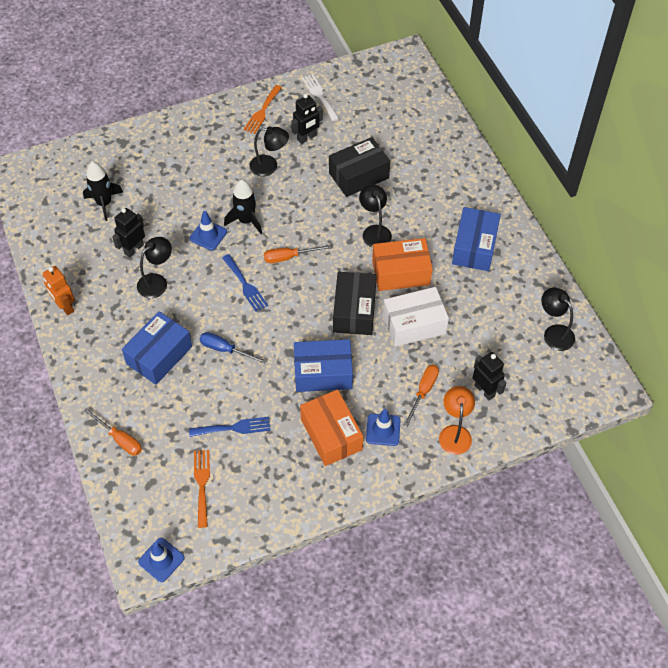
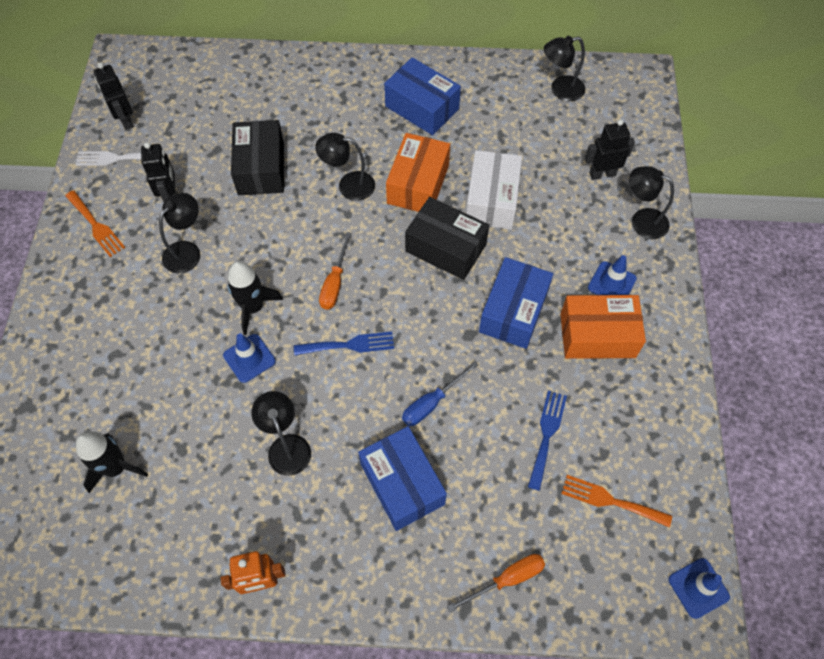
camera: 65 degrees left, 5 degrees up
black robot [112,208,145,258] -> black robot moved to [93,62,134,130]
orange screwdriver [404,365,439,427] -> none
orange lamp [439,386,475,455] -> black lamp [629,166,674,239]

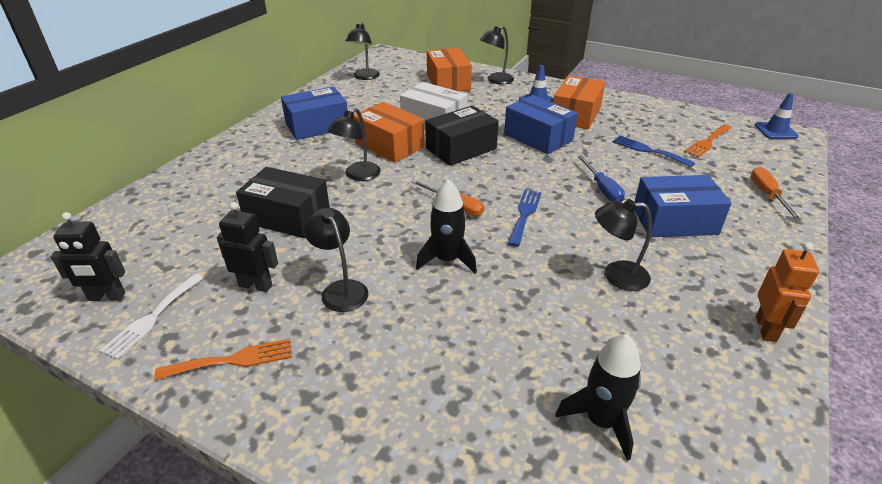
camera: 65 degrees left, 25 degrees down
blue traffic cone [223,333,276,383] -> none
black robot [585,119,635,180] -> orange box [427,48,472,91]

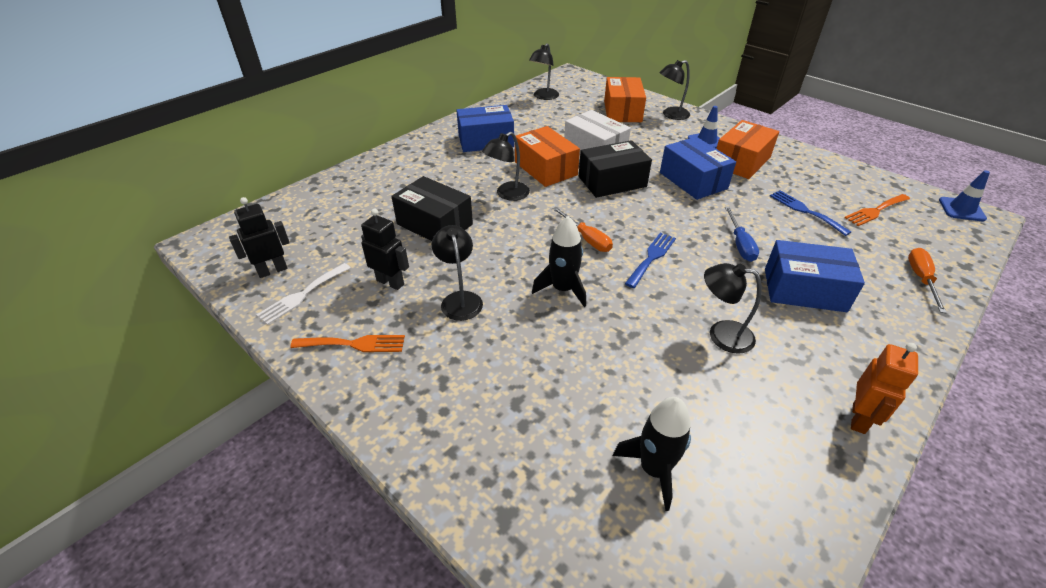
camera: 15 degrees right, 5 degrees up
black robot [51,212,125,301] -> black robot turned 135 degrees clockwise [229,197,290,278]

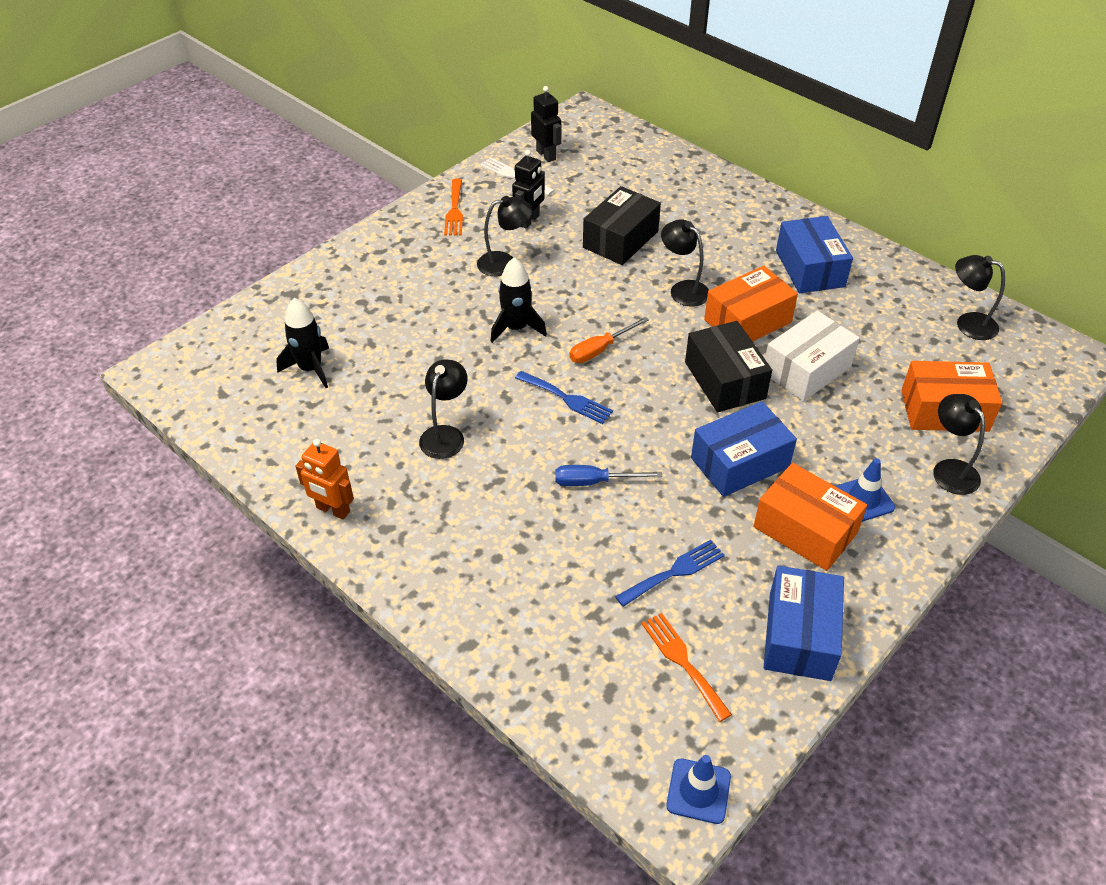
camera: 90 degrees right, 5 degrees up
blue box [765,240,865,312] -> blue box moved to [764,566,844,681]
orange screwdriver [908,248,947,313] -> none

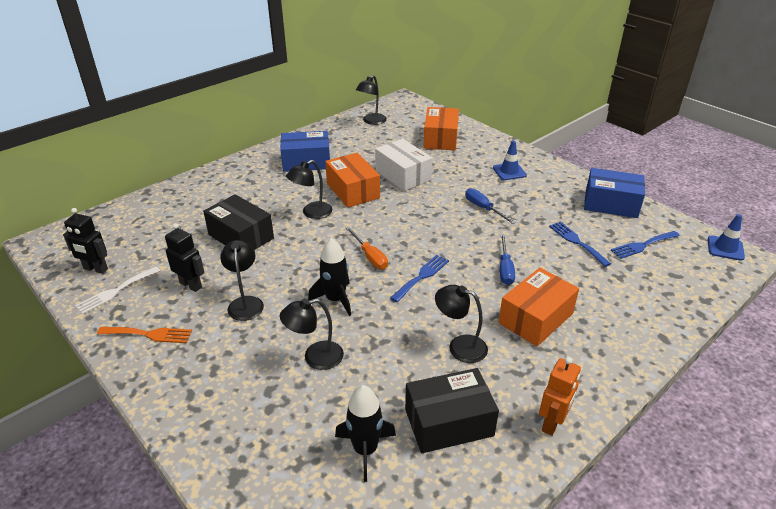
camera: 85 degrees left, 10 degrees down
black robot [531,86,562,162] -> black robot turned 135 degrees counterclockwise [63,208,108,274]
orange fork [642,613,732,722] -> blue fork [611,231,680,259]
black box [685,321,772,412] -> black box moved to [405,368,499,453]
blue box [691,401,797,497] -> blue screwdriver [465,188,516,224]
orange box [754,463,867,571] -> orange box moved to [498,268,579,346]
black lamp [933,394,985,495] -> black lamp moved to [280,298,344,370]

